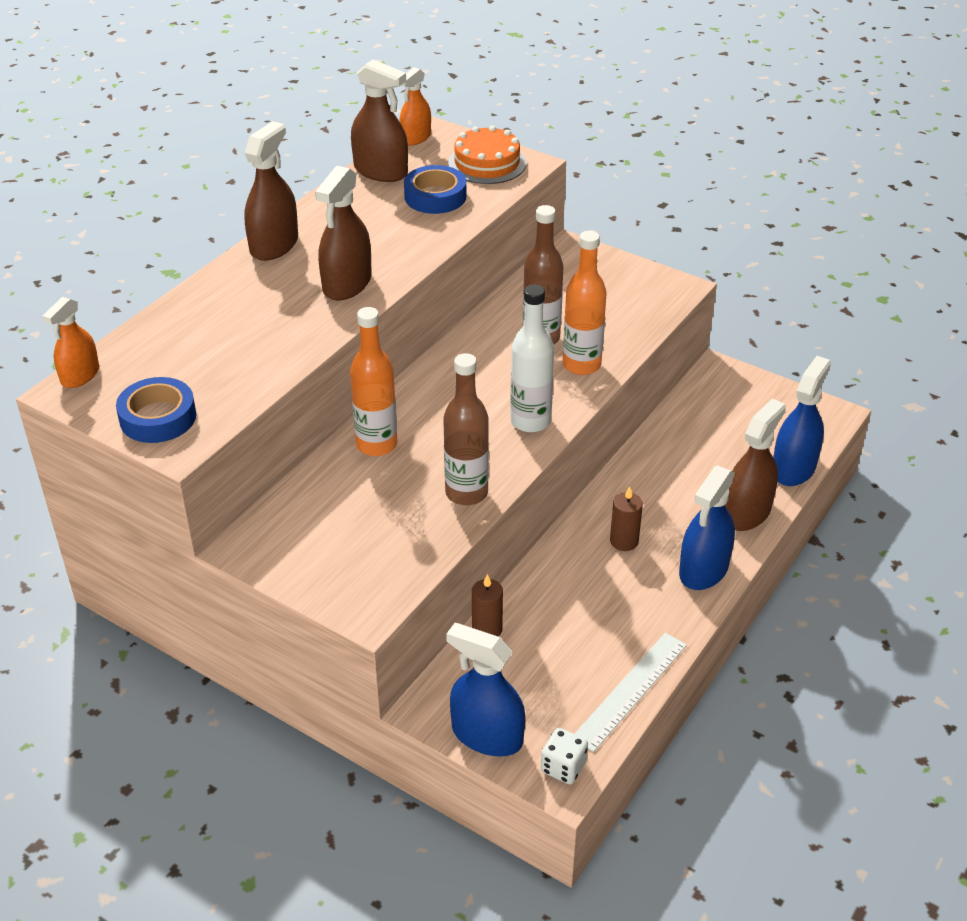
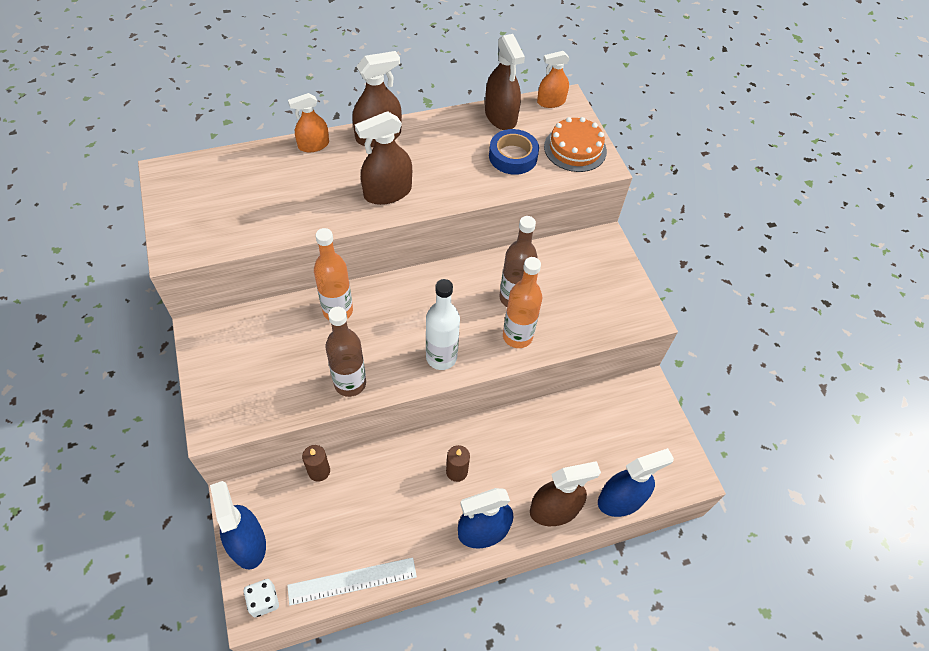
camera: 35 degrees right, 15 degrees up
orange spray bottle [43,297,99,388] -> orange spray bottle moved to [288,93,329,152]
blue tape [116,377,196,443] -> none

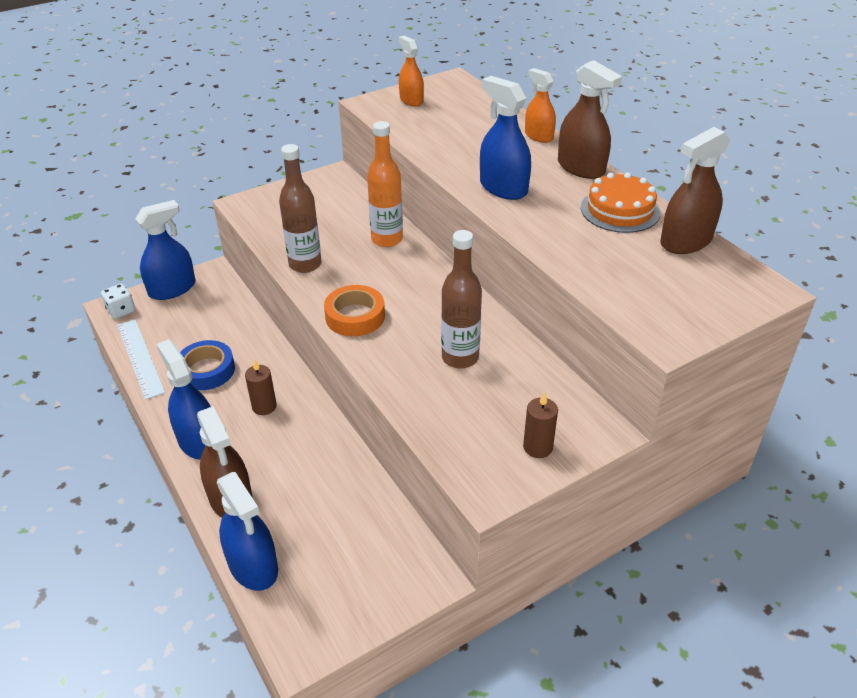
camera: 80 degrees right, 15 degrees down
brown candle [302,445,330,482] -> brown candle moved to [523,392,558,458]
brown spray bottle [355,111,412,205] -> blue spray bottle [480,76,531,200]
white bottle [426,279,460,370] -> orange tape [324,285,385,336]
blue tape [489,129,539,175] -> blue tape moved to [180,340,235,390]
orange bottle [503,257,542,348] -> none
orange spray bottle [537,51,570,108] -> orange spray bottle moved to [399,35,424,107]
orange cake [544,117,607,172] -> orange cake moved to [581,173,660,233]

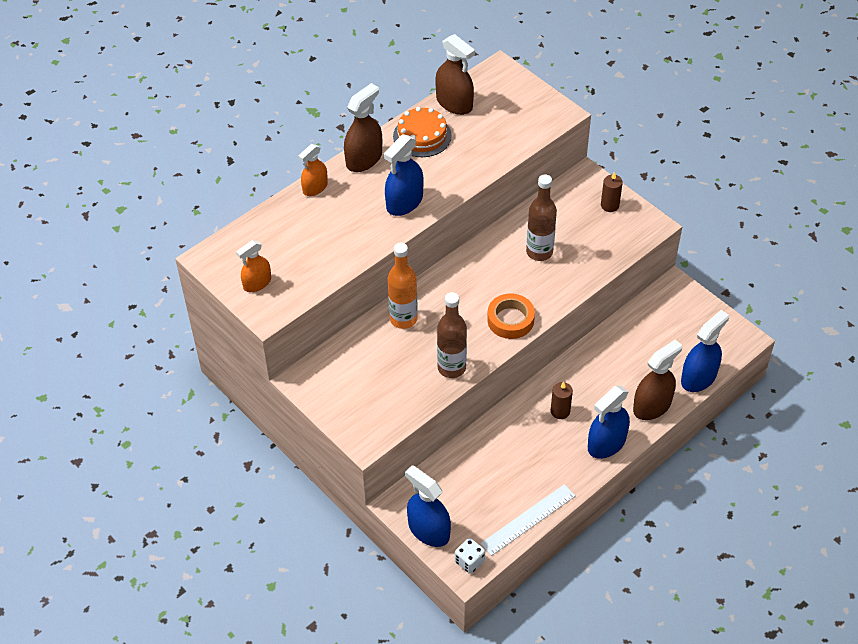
camera: 100 degrees left, 10 degrees up
blue tape [180,340,235,390] -> none

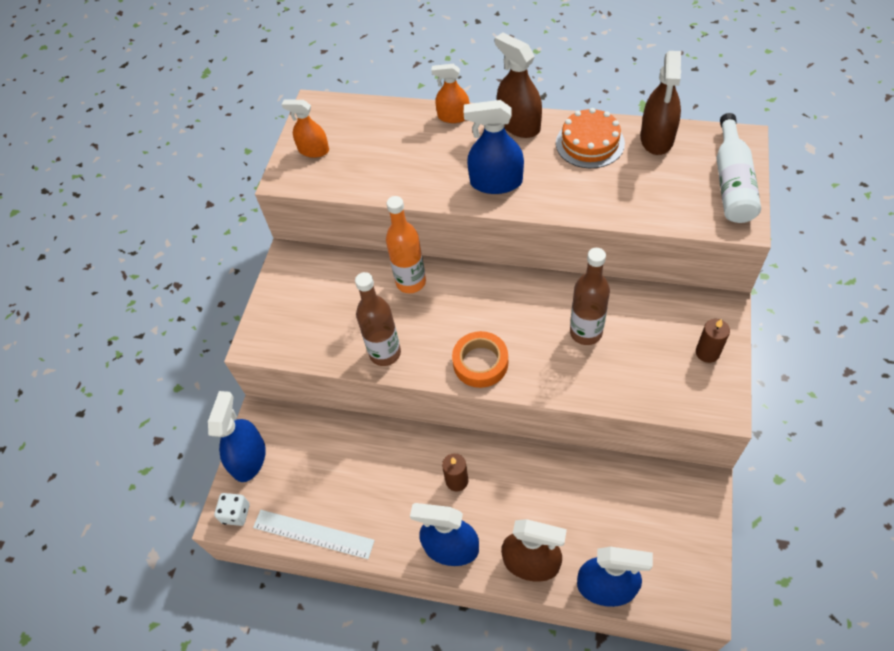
camera: 60 degrees right, 5 degrees up
brown spray bottle [344,83,382,172] -> brown spray bottle turned 135 degrees counterclockwise [495,32,542,138]
none -> white bottle [717,113,761,223]

